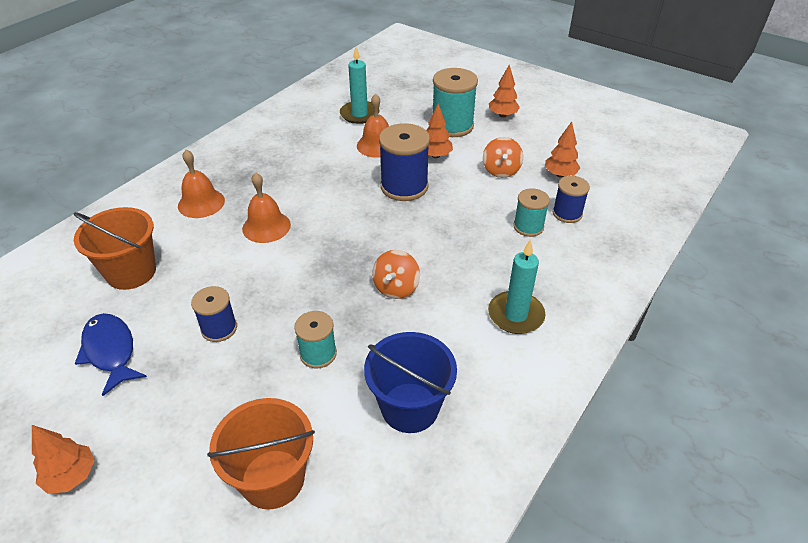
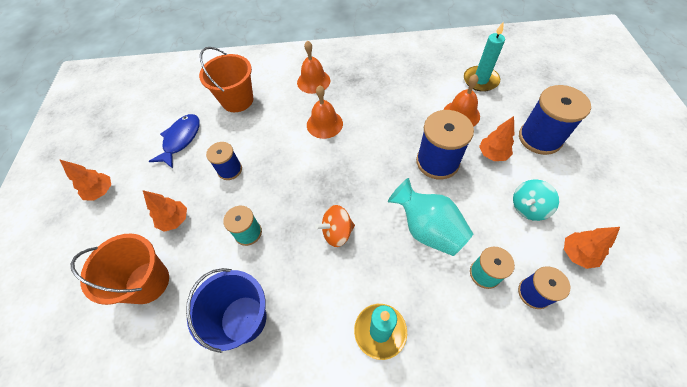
camera: 55 degrees right, 15 degrees up
turquoise spool [433,68,478,137] -> blue spool [519,85,591,155]
orange spinning top [483,137,523,178] -> turquoise spinning top [513,179,559,221]
orange tree [489,65,520,118] -> orange tree moved to [143,190,187,232]
none -> turquoise vase [388,178,473,256]

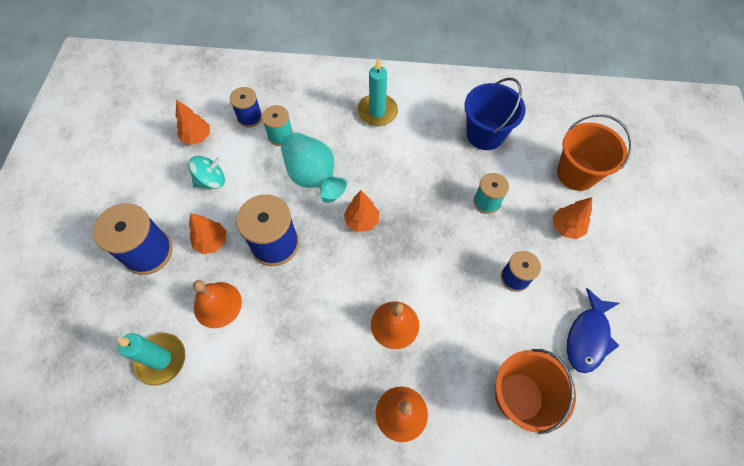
camera: 175 degrees left, 5 degrees up
orange tree [59,159,111,201] -> orange tree moved to [344,190,379,232]
orange spinning top [315,205,355,247] -> none

